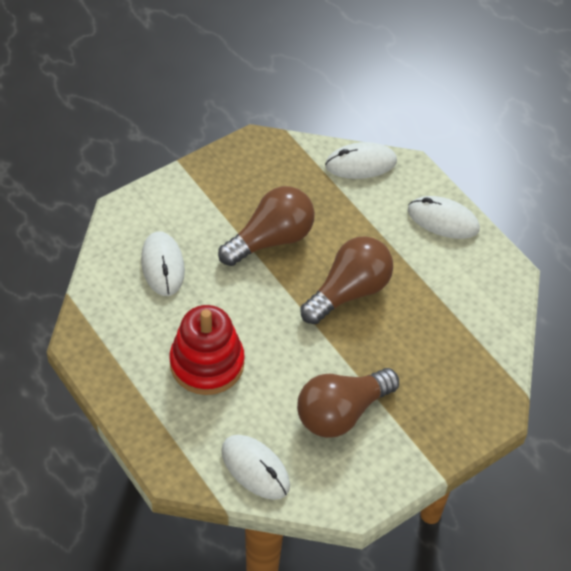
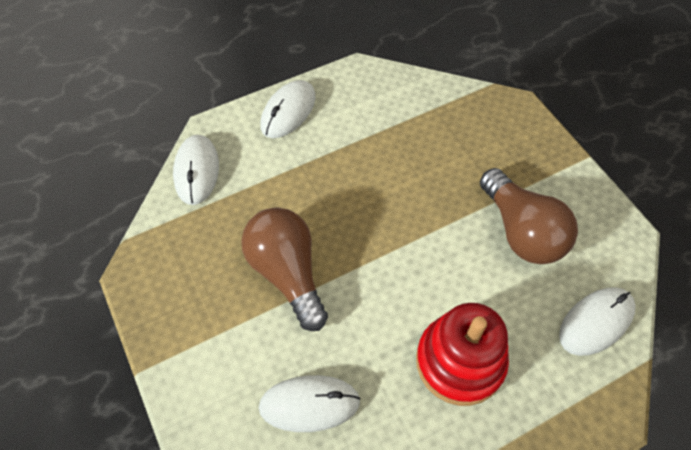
camera: 80 degrees left, 5 degrees up
brown light bulb [300,236,393,324] -> none

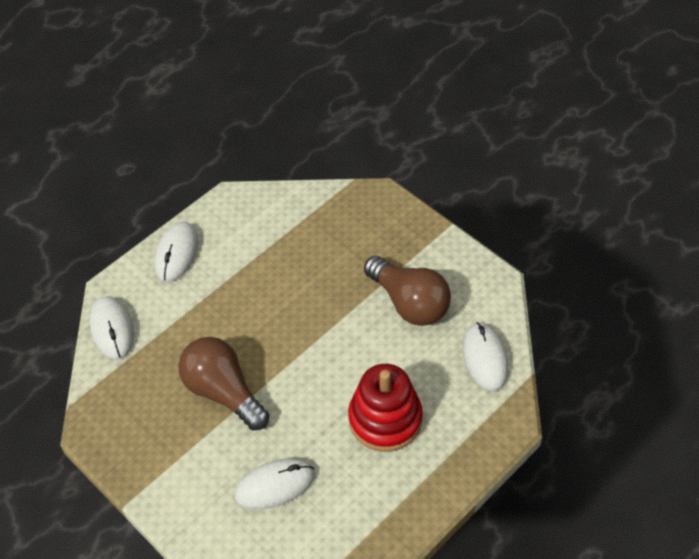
camera: 15 degrees left, 5 degrees down
white mouse [559,287,636,356] -> white mouse turned 45 degrees counterclockwise [463,322,508,391]

